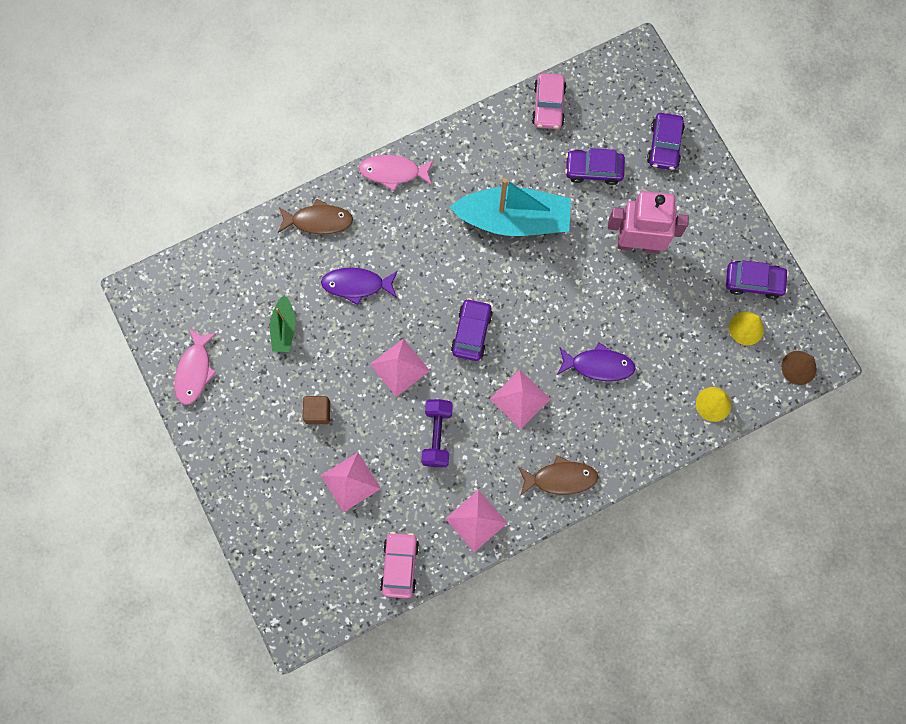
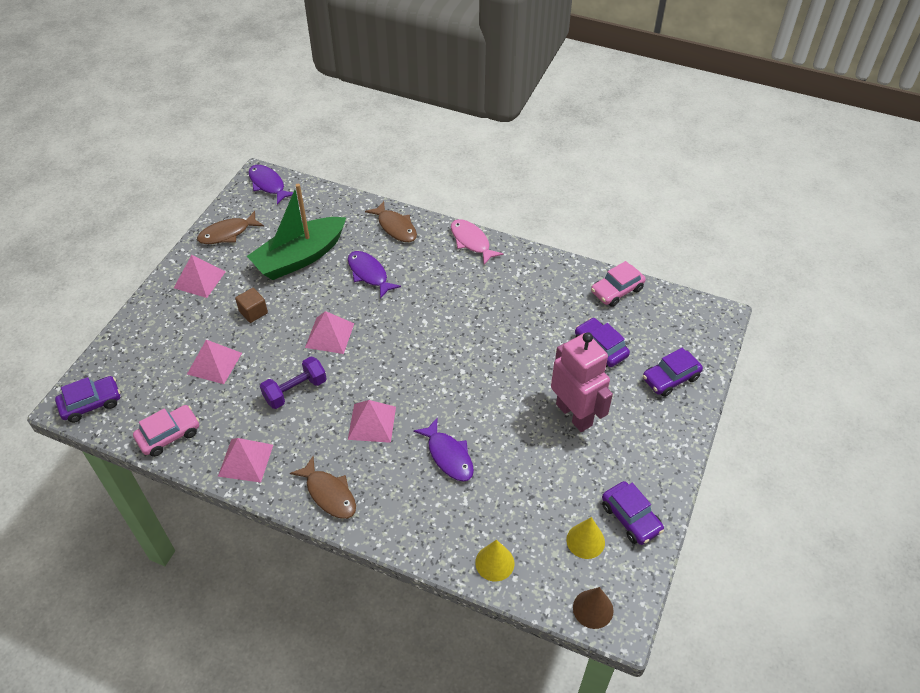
camera: 50 degrees right, 25 degrees down
pink fish [175,329,217,405] -> brown fish [197,211,264,244]
green boat [270,295,295,352] -> green boat [247,184,346,280], size x2.09
turquoise boat [449,178,571,236] -> none
purple car [451,298,493,361] -> purple car moved to [55,376,121,423]
none -> pink pyramid [174,255,226,298]
none -> purple fish [248,165,297,205]

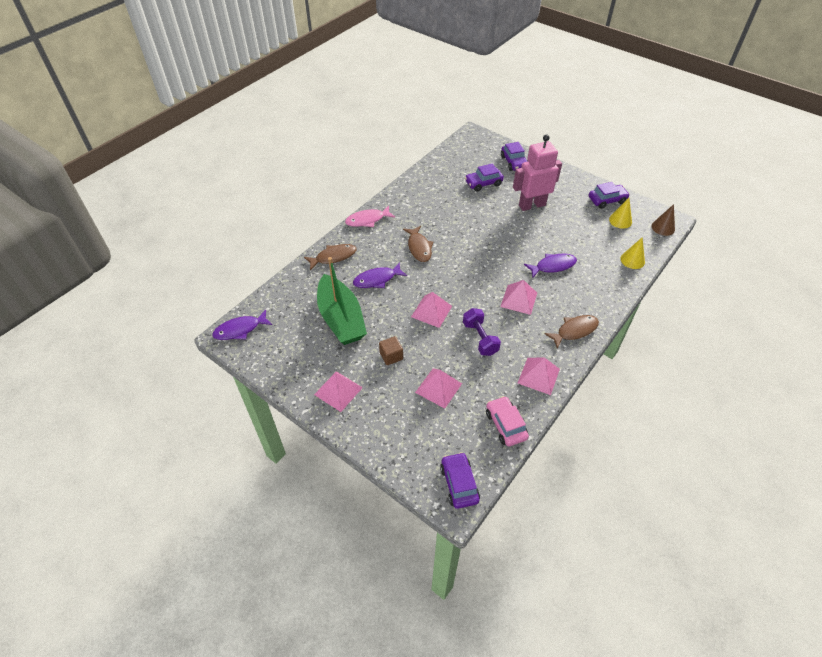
camera: 75 degrees left, 0 degrees up
brown fish [197,211,264,244] -> brown fish moved to [403,226,433,262]
pink car [591,261,646,307] -> none

